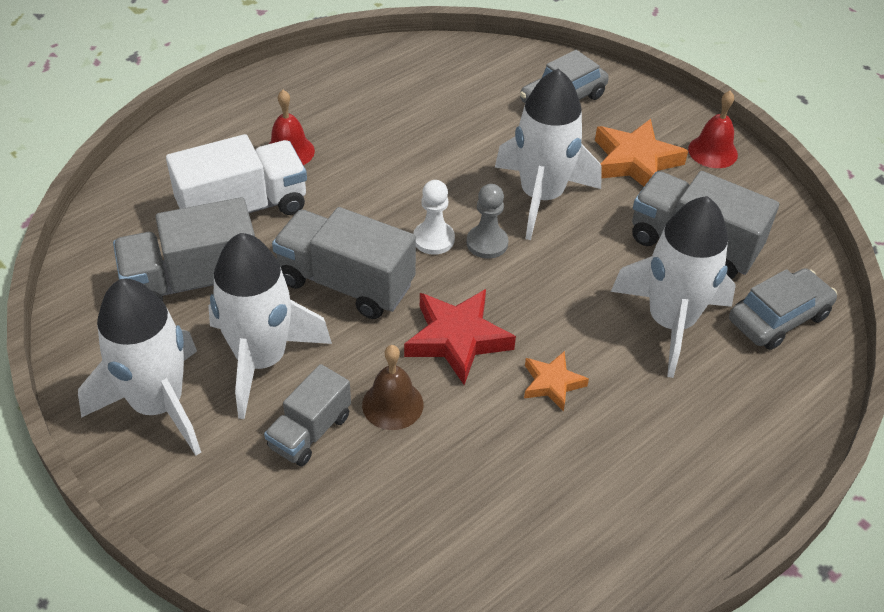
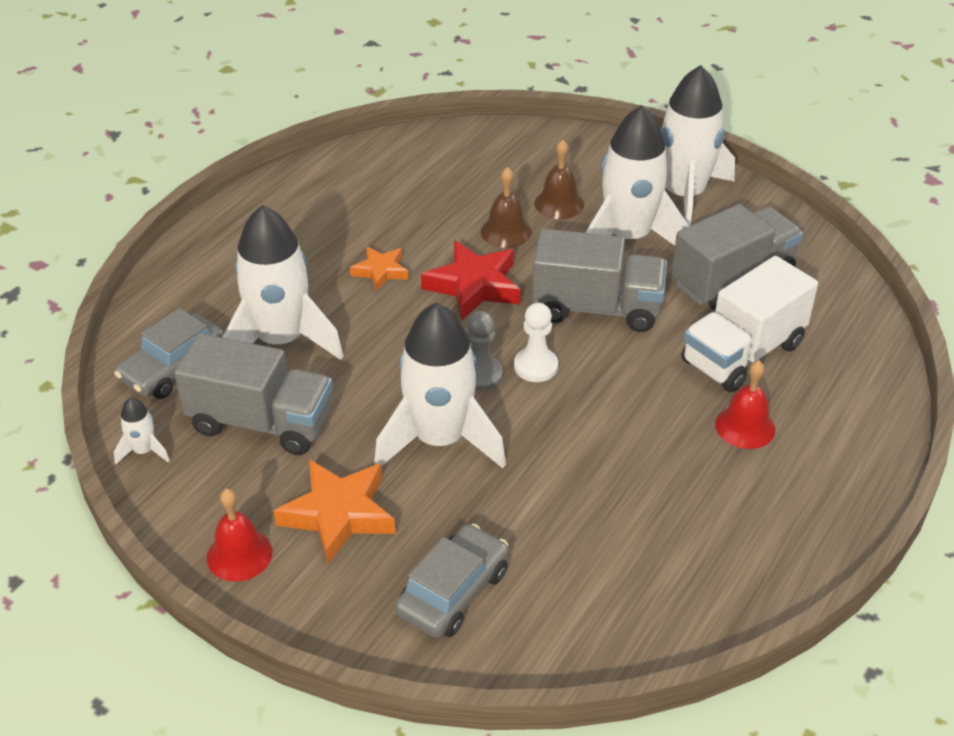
camera: 165 degrees right, 5 degrees down
grey truck [264,364,351,466] -> brown bell [534,140,584,219]
none -> white rocket [114,398,170,464]

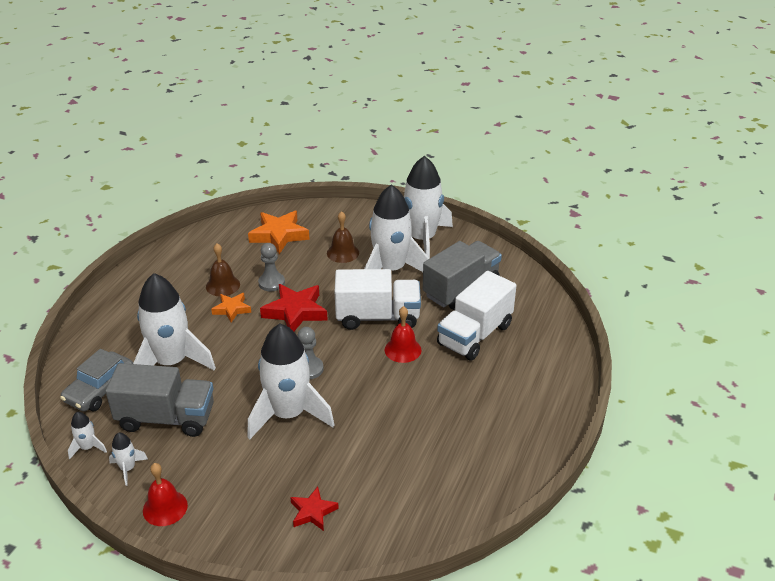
camera: 10 degrees left, 5 degrees down
orange star [274,459,395,565] -> orange star moved to [248,211,310,254]
grey car [395,524,509,638] -> red star [290,486,339,531]
brown bell [481,167,532,248] -> brown bell moved to [206,243,240,296]
white pawn [514,303,558,382] -> none
grey truck [532,229,667,332] -> white truck [335,269,421,330]
red bell [715,360,776,449] -> red bell moved to [384,306,421,363]
none -> white rocket [109,433,148,486]
none -> grey pawn [258,243,285,291]

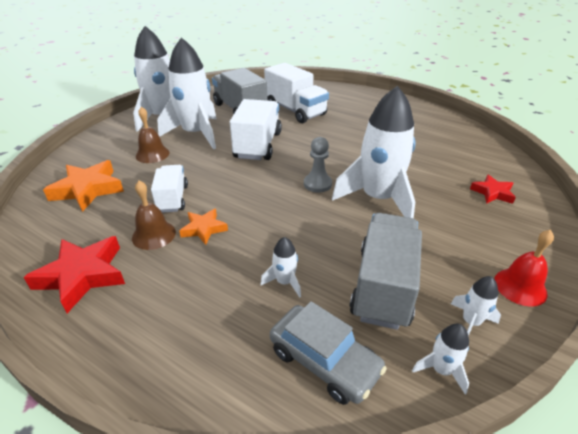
camera: 80 degrees left, 0 degrees up
white rocket [133,273,216,370] -> white rocket [261,237,301,298], size x0.42
grey pawn [258,243,285,291] -> white truck [151,165,188,213]
red star [260,284,328,331] -> red star moved to [23,236,125,313]
red bell [384,306,421,363] -> none

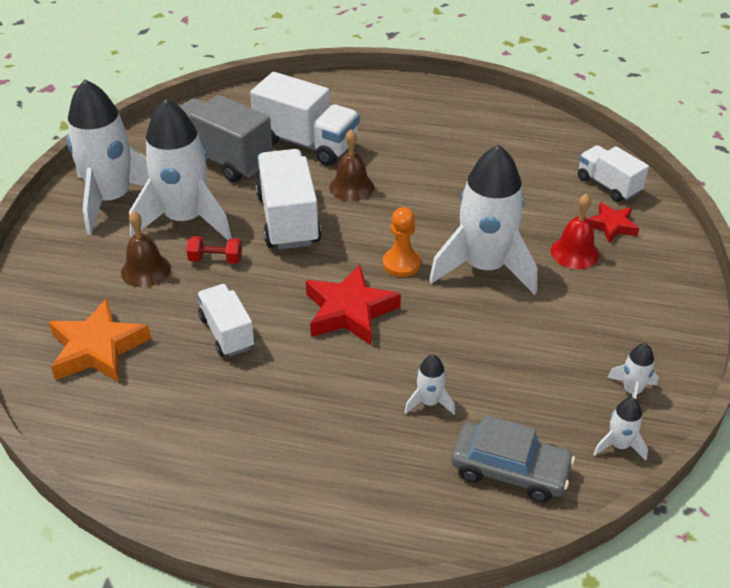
camera: 20 degrees left, 5 degrees up
red star [23,236,125,313] -> red star moved to [306,265,401,345]
brown bell [132,180,176,250] -> brown bell moved to [329,129,374,201]
orange star [179,208,228,245] -> none
grey pawn [304,137,332,193] -> orange pawn [383,207,421,277]
grey truck [349,213,422,330] -> none
red bell [494,230,554,307] -> red bell moved to [550,194,600,269]
none -> red dumbbell [186,236,242,264]
none -> white truck [578,145,649,202]

